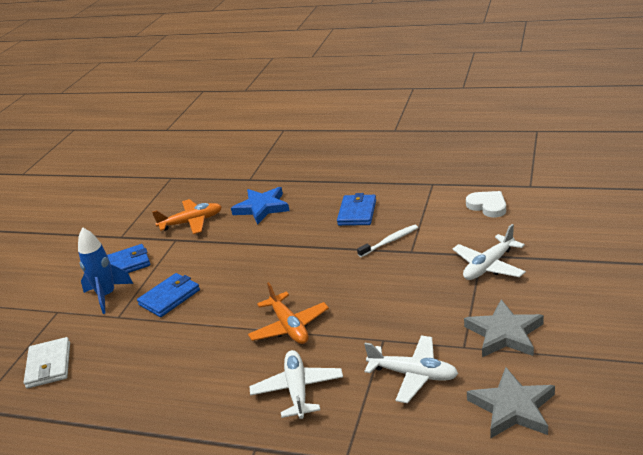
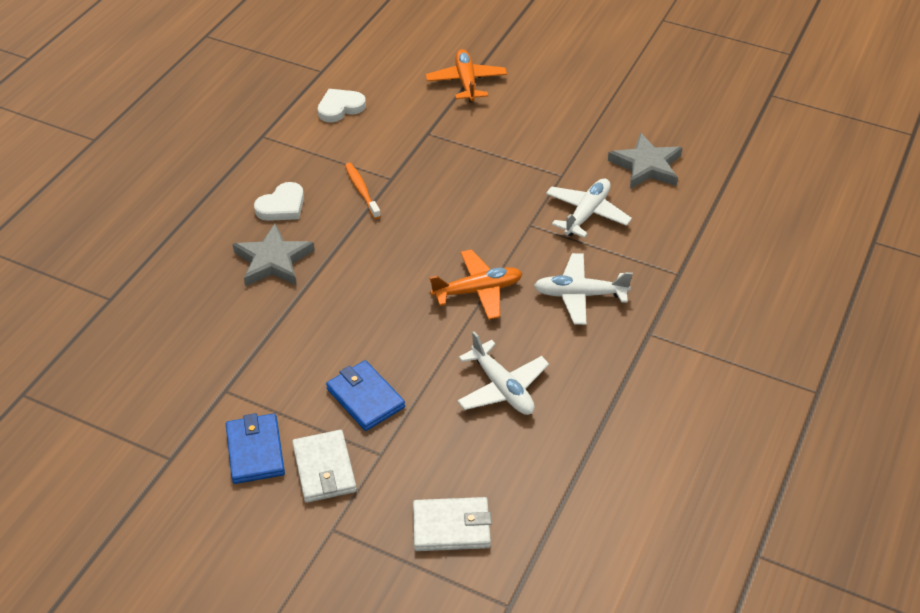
camera: 85 degrees left, 15 degrees up
blue rocket [78,227,133,314] -> white wallet [292,430,357,503]
orange plane [152,199,222,234] -> orange plane moved to [426,49,507,103]
blue star [231,187,290,225] -> none
blue wallet [337,193,376,226] -> white heart [254,182,304,221]
white toothbrush [357,225,418,257] -> orange toothbrush [345,163,381,219]
white plane [453,224,526,280] -> white plane moved to [457,331,549,415]
grey star [464,300,544,357] -> grey star moved to [232,224,315,286]

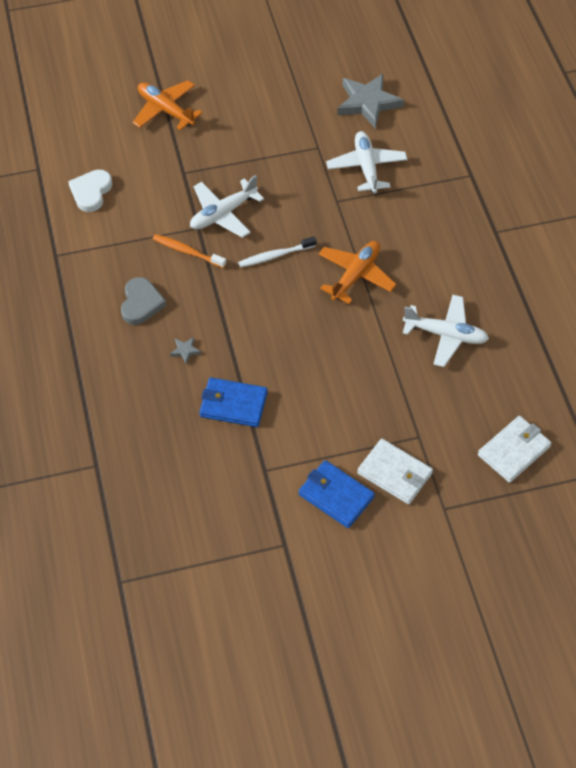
camera: 40 degrees left, 10 degrees up
grey star [232,224,315,286] -> grey star [170,337,201,365], size x0.41
white heart [254,182,304,221] -> grey heart [121,277,166,325]
blue wallet [326,360,405,431] -> blue wallet moved to [199,378,268,427]
white plane [534,253,633,325] -> white plane moved to [190,175,264,238]
none -> white toothbrush [238,236,317,268]

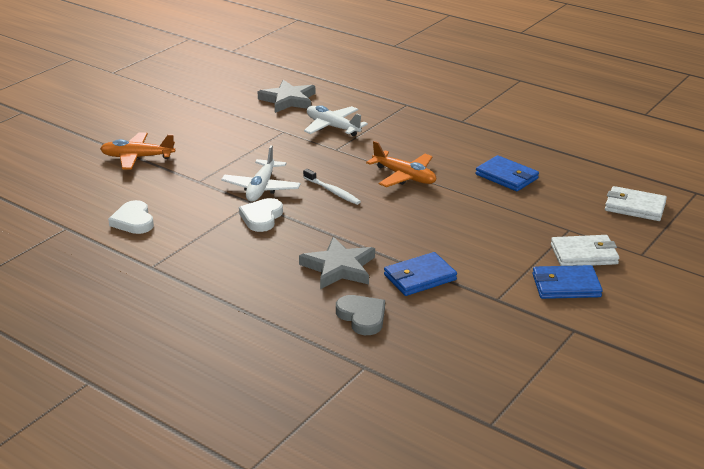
camera: 40 degrees left, 25 degrees down
grey heart [121,277,166,325] -> grey heart moved to [336,295,385,335]
orange toothbrush [153,234,226,268] -> white heart [239,198,283,232]
grey star [170,337,201,365] -> grey star [299,237,375,289], size x2.45
white toothbrush [238,236,317,268] -> white toothbrush turned 75 degrees counterclockwise [303,169,361,205]
orange plane [318,241,396,304] -> orange plane turned 135 degrees clockwise [366,141,436,187]
white plane [403,295,489,367] -> blue wallet [476,155,539,191]
white wallet [478,416,552,483] -> white wallet turned 75 degrees counterclockwise [605,186,667,221]

